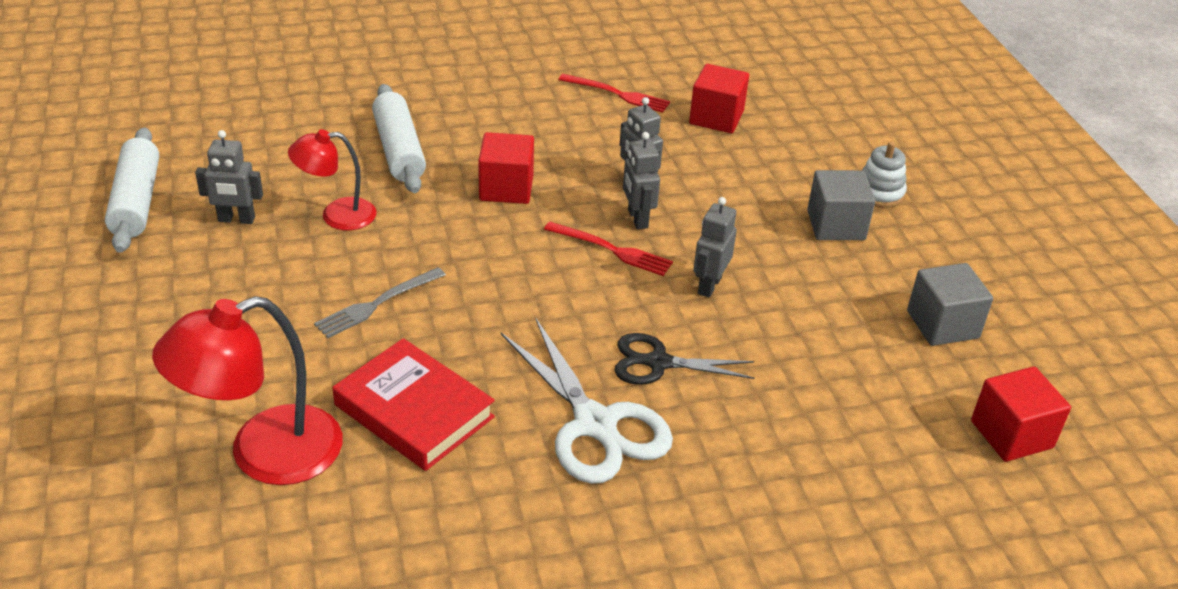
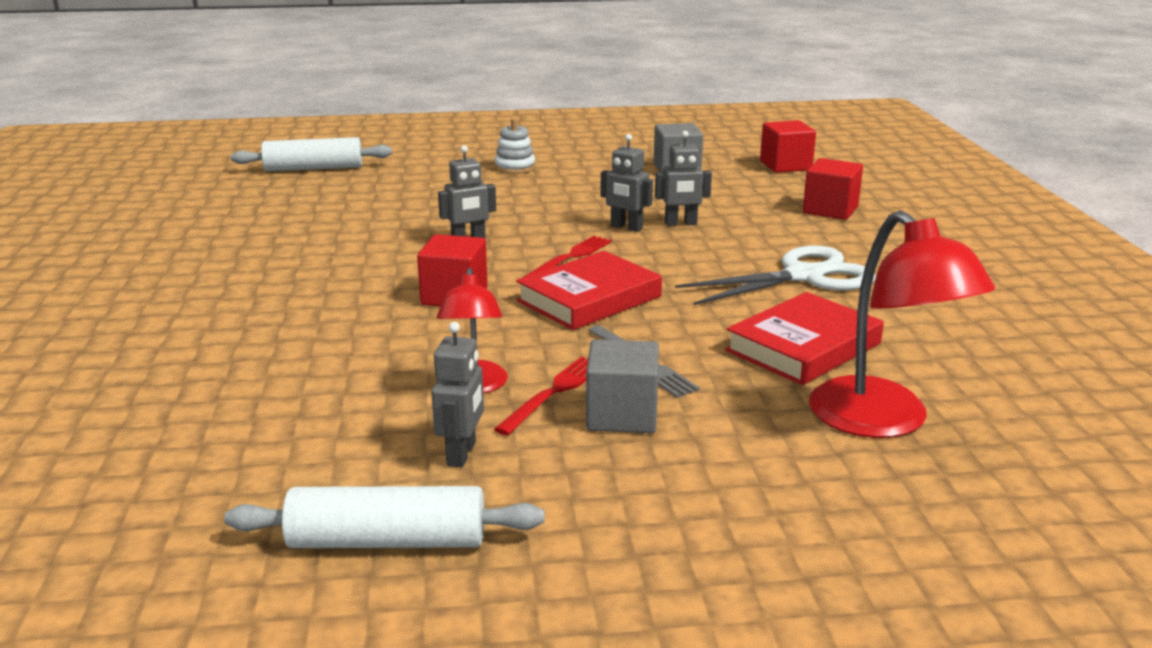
camera: 80 degrees left, 15 degrees down
white rolling pin [372,84,426,193] -> white rolling pin moved to [231,137,392,172]
red fork [558,74,670,113] -> red fork moved to [494,357,588,436]
black scissors [614,333,755,385] -> none
grey robot [623,132,660,229] -> grey robot moved to [655,131,712,226]
red cube [689,64,749,133] -> red cube moved to [803,158,863,220]
grey cube [807,170,875,240] -> grey cube moved to [586,339,659,433]
none -> red book [516,251,662,330]

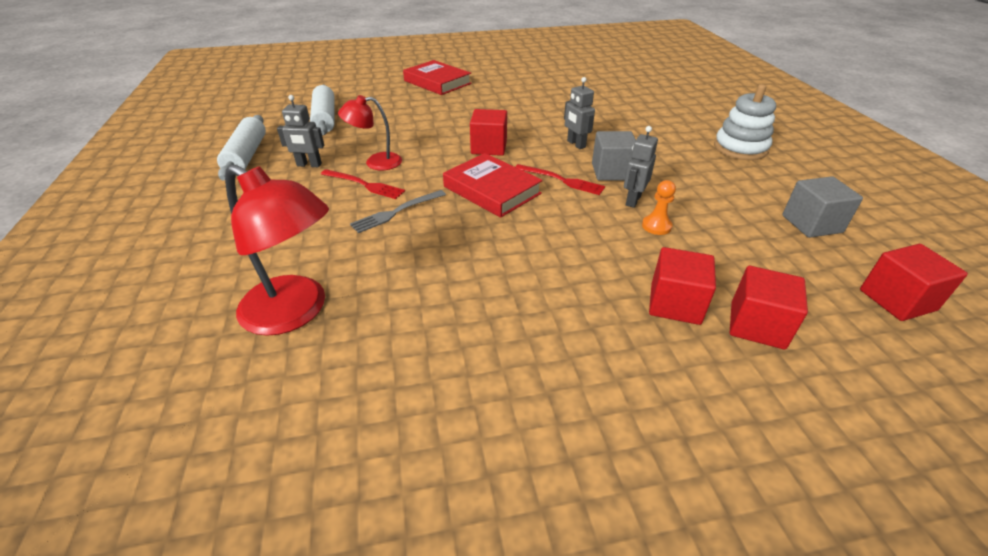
camera: 85 degrees right, 15 degrees up
white rolling pin [231,137,392,172] -> white rolling pin moved to [310,85,335,136]
white stacking toy [494,118,536,174] -> white stacking toy [714,84,776,160], size x1.54
grey cube [586,339,659,433] -> grey cube moved to [592,131,636,181]
grey robot [655,131,712,226] -> orange pawn [642,180,676,235]
white scissors [675,245,876,305] -> none
red book [725,292,884,385] -> red book moved to [403,60,472,95]
red lamp [809,210,995,438] -> red lamp turned 120 degrees counterclockwise [225,164,329,336]
none -> red cube [649,247,716,325]

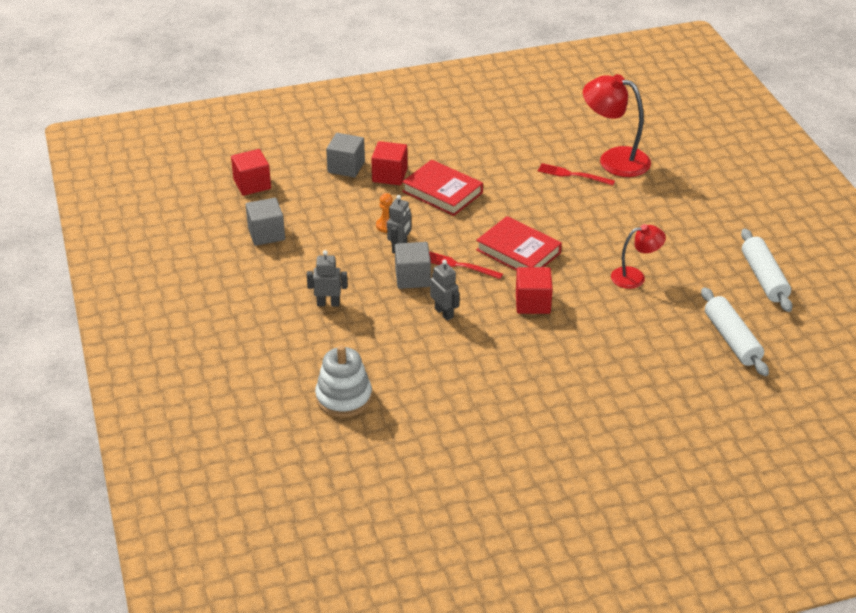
camera: 175 degrees right, 0 degrees up
grey robot [277,95,324,167] -> grey robot moved to [307,250,348,306]
red fork [321,169,405,199] -> red fork moved to [538,163,615,186]
grey fork [350,190,446,233] -> none
red book [403,60,472,95] -> red book moved to [402,160,483,216]
white stacking toy [714,84,776,160] -> white stacking toy moved to [315,345,372,417]
red cube [730,266,808,349] -> grey cube [326,133,365,178]

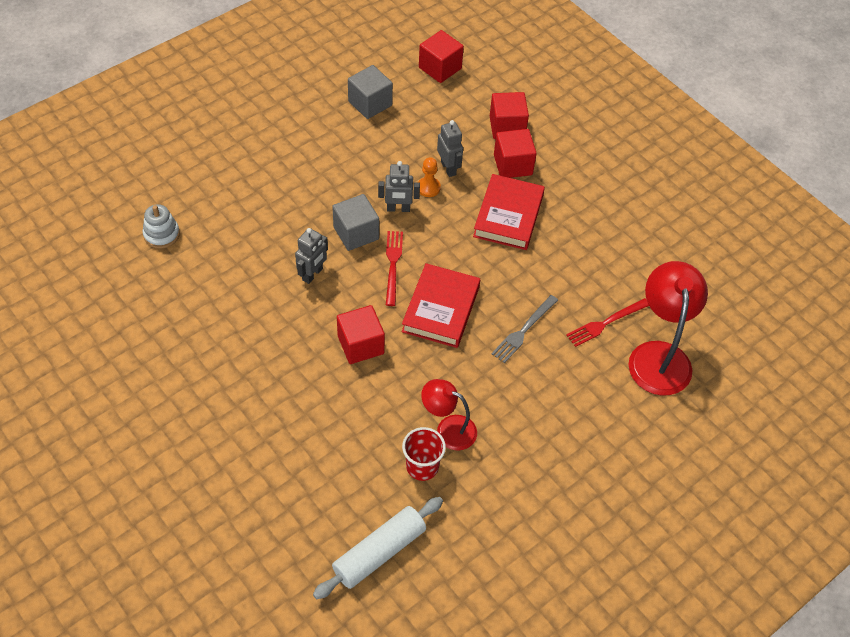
camera: 65 degrees right, 15 degrees up
grey robot [307,250,348,306] -> grey robot moved to [437,120,463,177]
white stacking toy [315,345,372,417] -> white stacking toy [143,204,180,248], size x0.65
grey cube [326,133,365,178] -> red cube [490,92,529,139]
red fork [538,163,615,186] -> red fork turned 120 degrees counterclockwise [566,298,649,347]
red lamp [611,224,666,289] -> red lamp turned 150 degrees clockwise [421,379,477,451]
white rolling pin [741,229,792,312] -> none
none -> red cup [402,427,446,481]
none -> grey fork [491,295,558,363]

